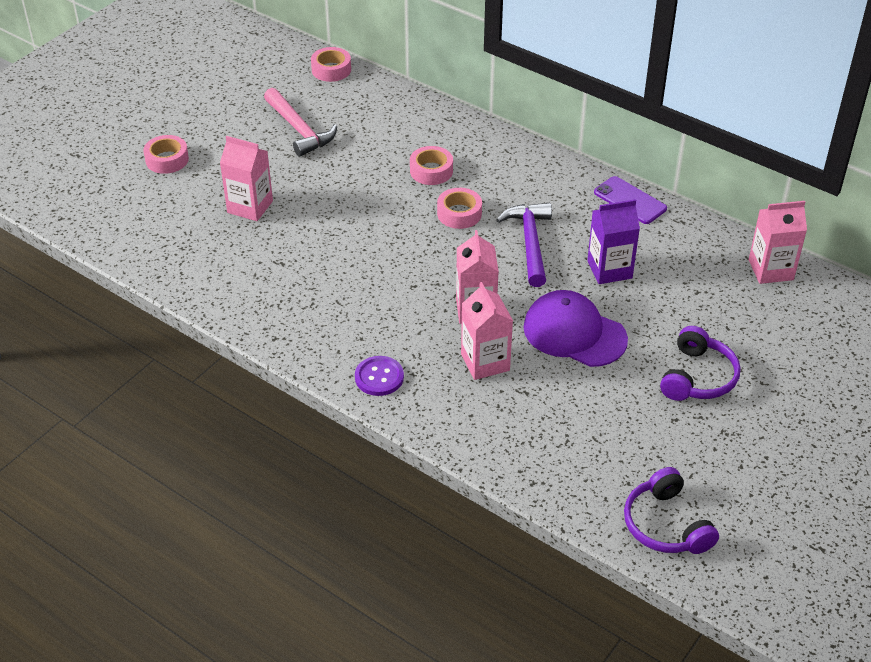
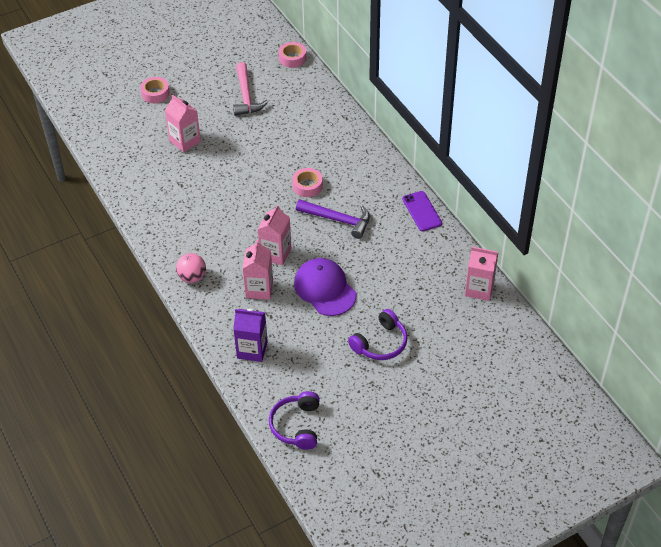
camera: 25 degrees right, 5 degrees up
purple button [355,356,404,396] -> pink ball [176,253,206,283]
pink tape [410,146,453,185] -> none
purple hammer [496,203,552,287] -> purple hammer turned 90 degrees clockwise [296,199,370,239]
purple carton [587,199,640,284] -> purple carton moved to [233,309,268,362]

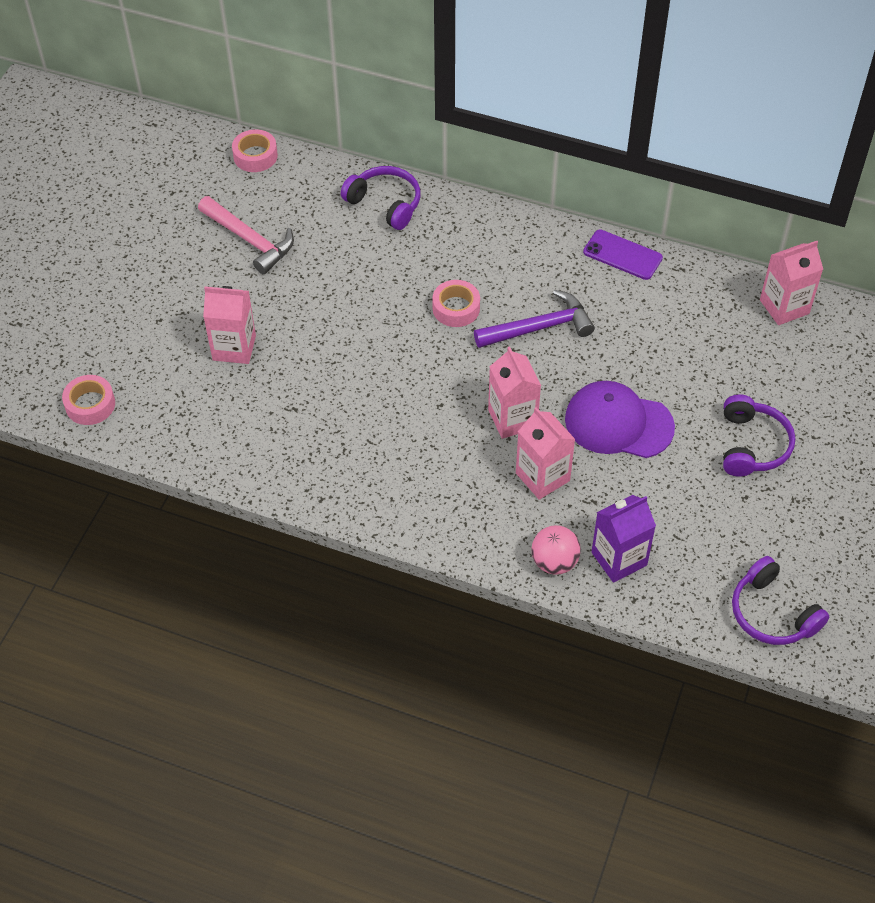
camera: 40 degrees left, 5 degrees up
pink tape [140,77,170,103] -> pink tape moved to [62,375,115,425]
pink ball [176,253,206,283] -> pink ball moved to [531,525,581,575]
none -> purple headphones [341,166,420,230]

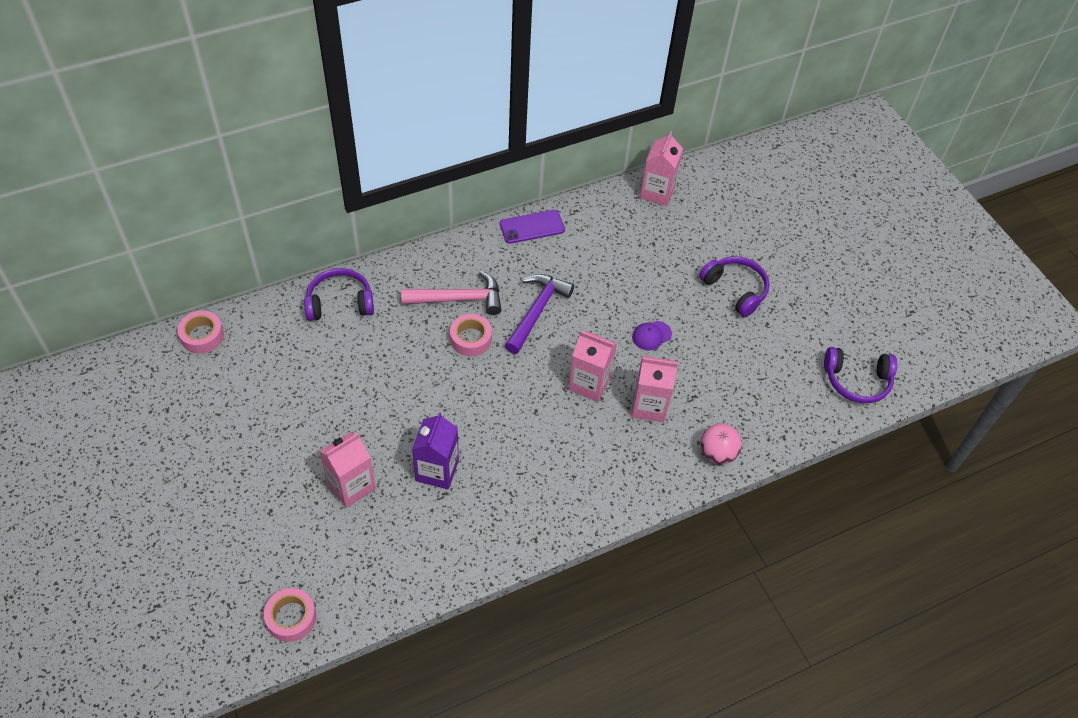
camera: 50 degrees left, 0 degrees up
pink hammer [198,196,294,274] -> pink hammer moved to [401,271,502,315]
purple cap [565,381,675,458] -> purple cap [632,321,672,351], size x0.46
purple carton [592,495,656,583] -> purple carton moved to [412,412,459,489]

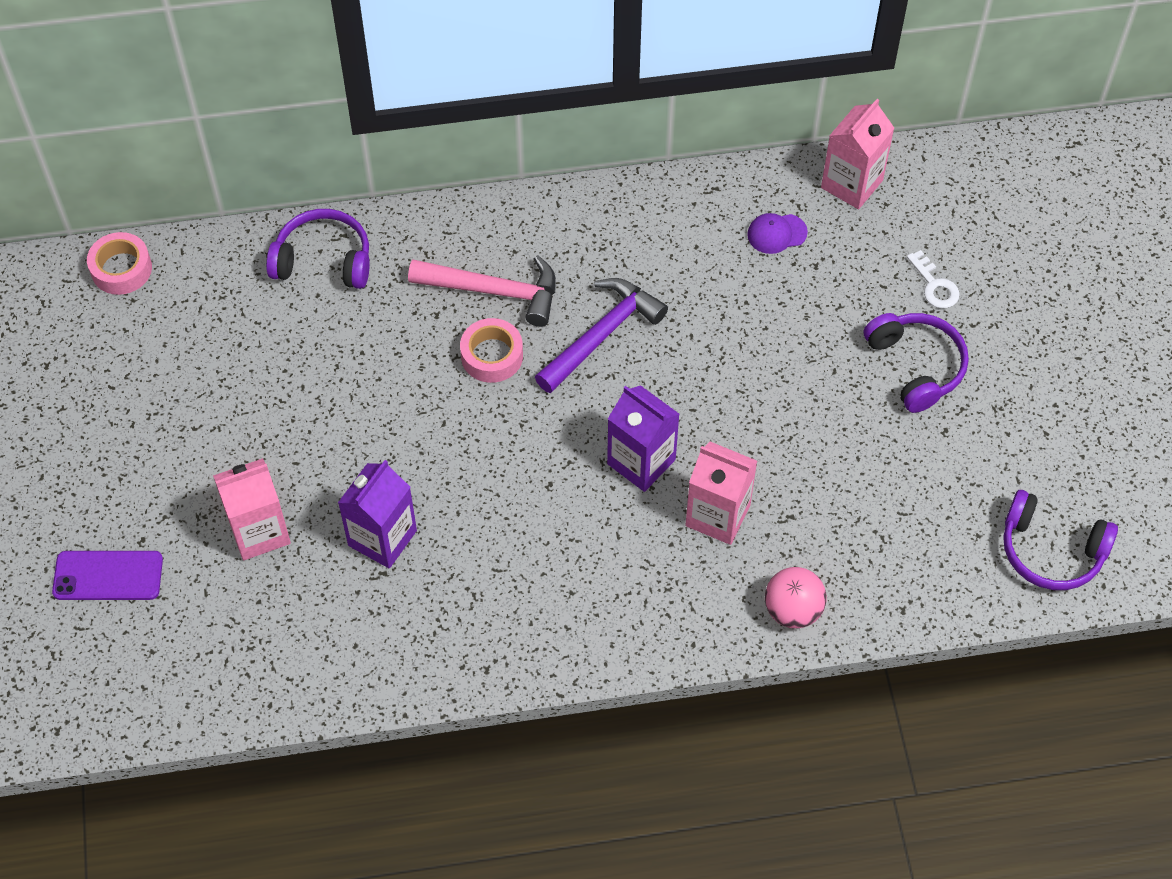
camera: 20 degrees right, 5 degrees up
pink tape [264,588,316,642] -> none
purple phone [500,210,565,244] -> purple phone moved to [52,551,163,600]
pink carton [568,331,617,402] -> purple carton [607,385,679,492]
purple cap [632,321,672,351] -> purple cap moved to [747,213,808,254]
none -> white key [907,250,960,308]

